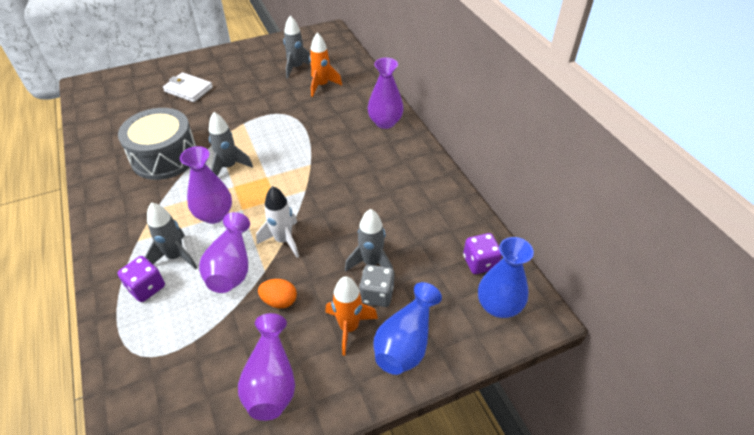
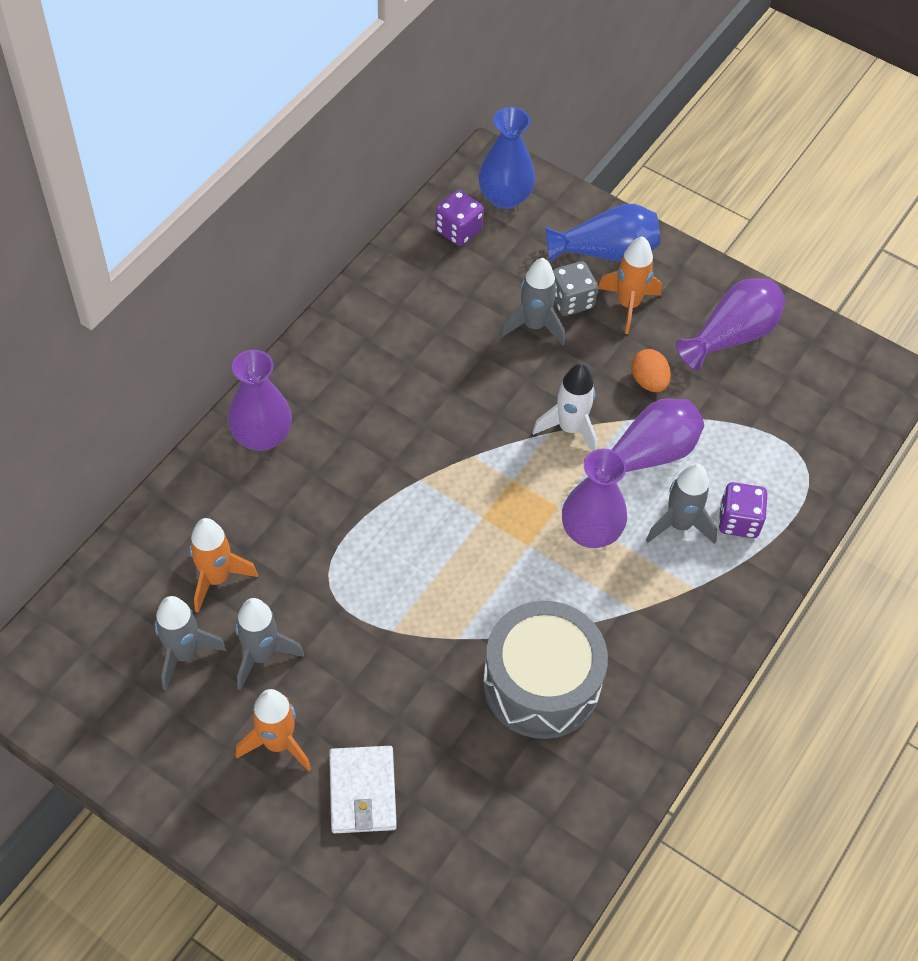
camera: 125 degrees left, 10 degrees up
grey rocket [209,112,253,176] -> grey rocket moved to [235,598,304,691]
none -> orange rocket [235,689,311,772]

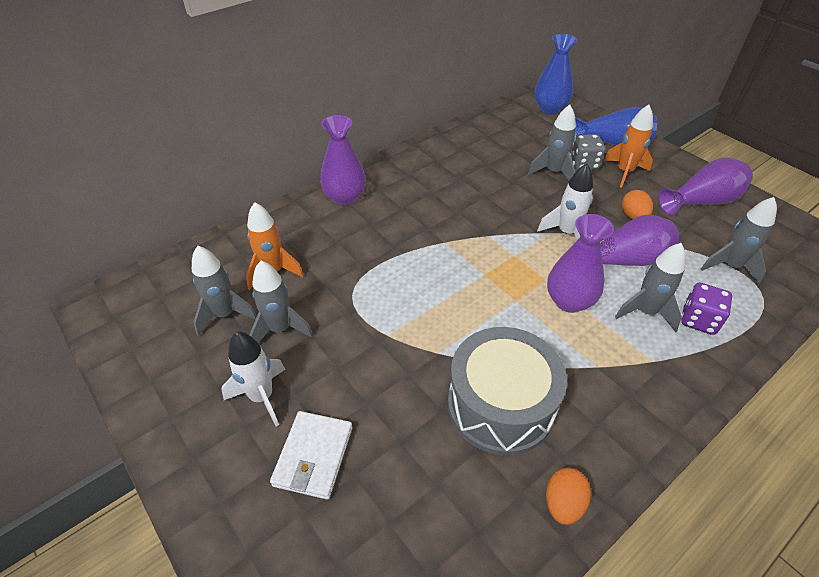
camera: 20 degrees right, 10 degrees down
orange rocket [235,689,311,772] -> white rocket [221,331,286,426]
purple dice [435,190,484,246] -> none
none -> orange egg [546,468,591,525]
none -> grey rocket [701,197,777,285]

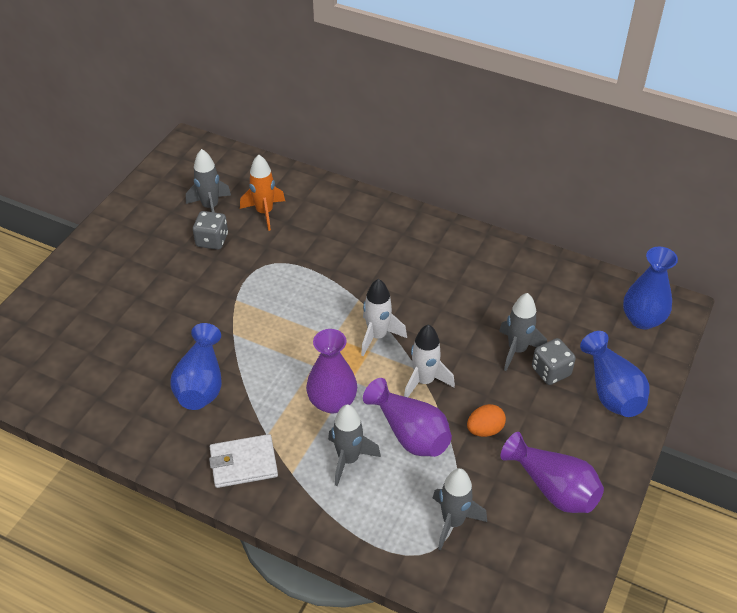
camera: 65 degrees right, 0 degrees up
white rocket [221,331,286,426] -> white rocket moved to [361,279,407,356]
grey rocket [249,261,313,343] -> grey dice [193,211,228,250]
white wallet [270,411,353,499] -> white wallet moved to [209,434,278,488]
purple vase [320,115,366,206] -> none
grey drum [448,327,567,456] -> blue vase [170,323,222,410]
orange egg [546,468,591,525] -> none
orange rocket [604,105,653,188] -> none
purple dice [681,283,732,335] -> none

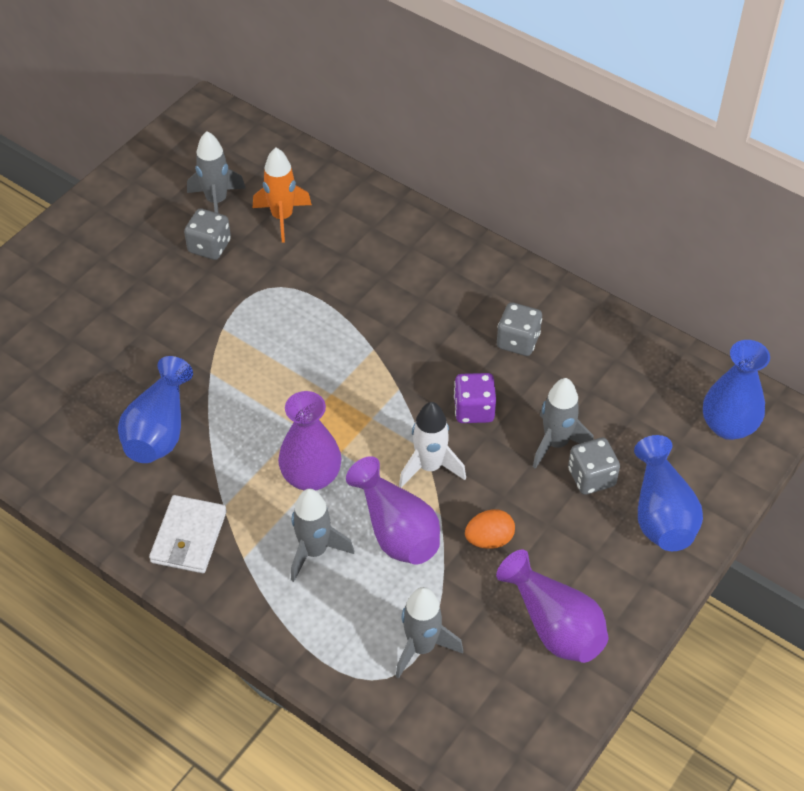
camera: 10 degrees right, 5 degrees up
white wallet [209,434,278,488] -> white wallet turned 75 degrees counterclockwise [149,495,227,573]
white rocket [361,279,407,356] -> none
none -> purple dice [454,373,496,423]
none -> grey dice [497,302,542,356]

